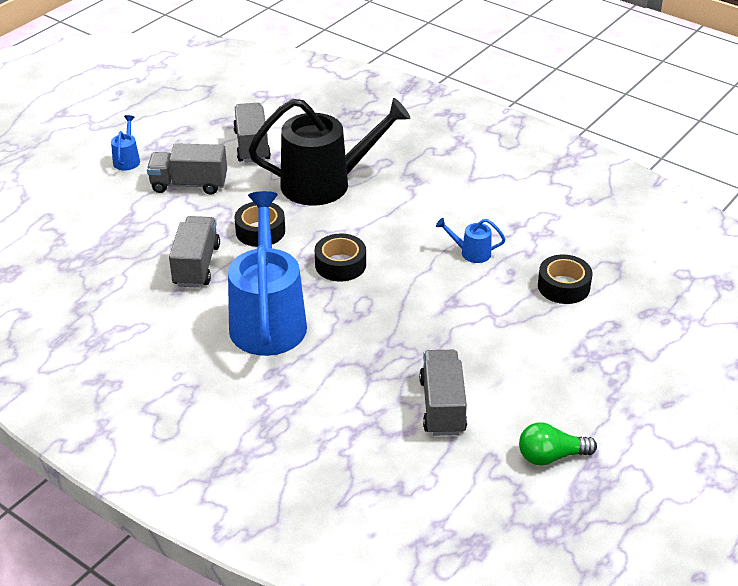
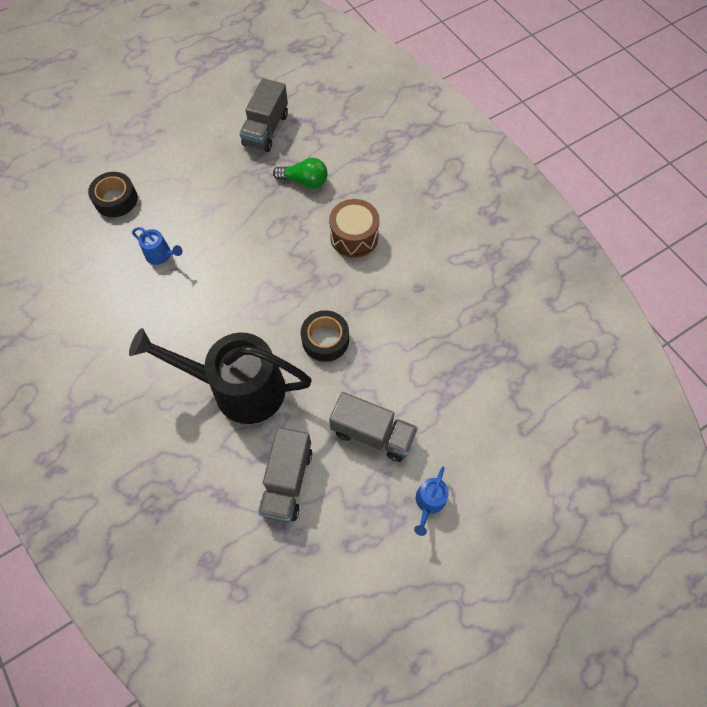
camera: 160 degrees left, 25 degrees up
grey truck [169,216,220,288] -> none
blue watering can [228,191,307,356] -> brown drum [329,199,380,258]
black tape [315,233,366,282] -> none
green light bulb [519,423,597,466] -> green light bulb moved to [273,158,328,189]

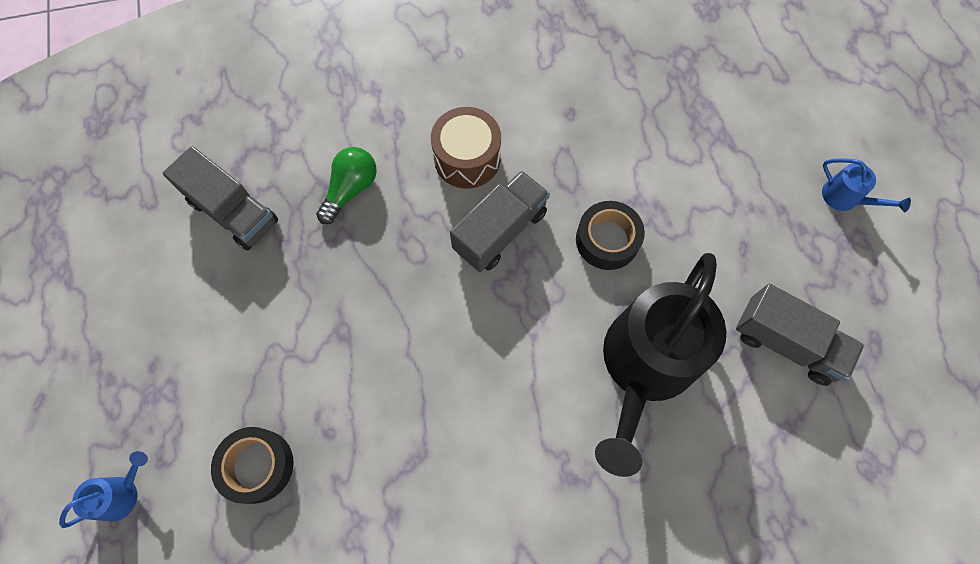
camera: 70 degrees left, 5 degrees up
blue watering can [132,227,183,265] -> blue watering can moved to [59,451,148,528]
grey truck [329,392,418,462] -> grey truck moved to [450,171,550,272]

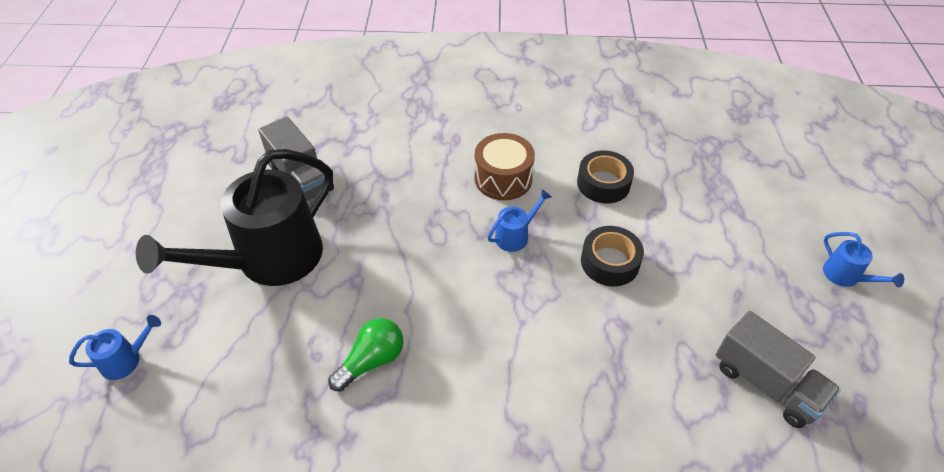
camera: 15 degrees right, 20 degrees down
black tape [211,427,293,504] -> black tape moved to [577,150,634,204]
green light bulb [316,147,377,224] -> green light bulb moved to [328,318,403,392]
grey truck [450,171,550,272] -> blue watering can [487,189,551,252]
black watering can [595,253,727,477] -> black watering can moved to [136,149,333,286]

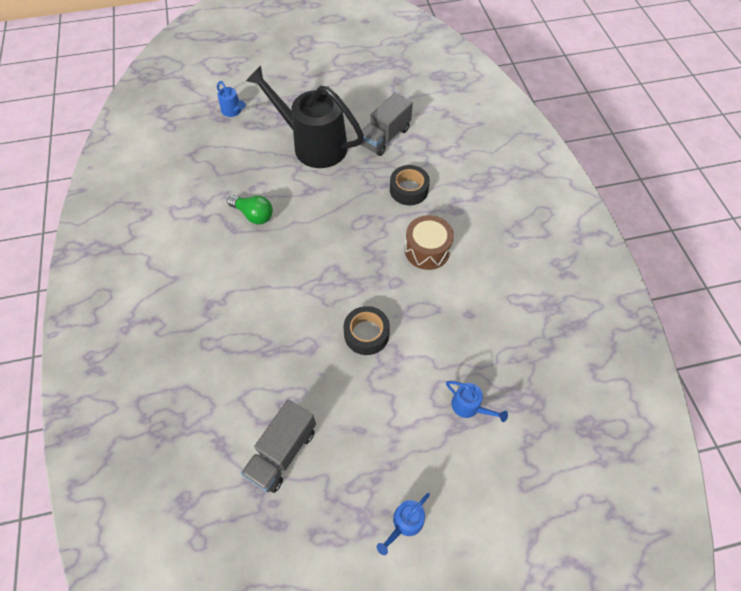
camera: 75 degrees right, 10 degrees up
blue watering can [487,189,551,252] -> blue watering can moved to [446,381,508,422]
black tape [577,150,634,204] -> black tape moved to [390,165,430,205]

